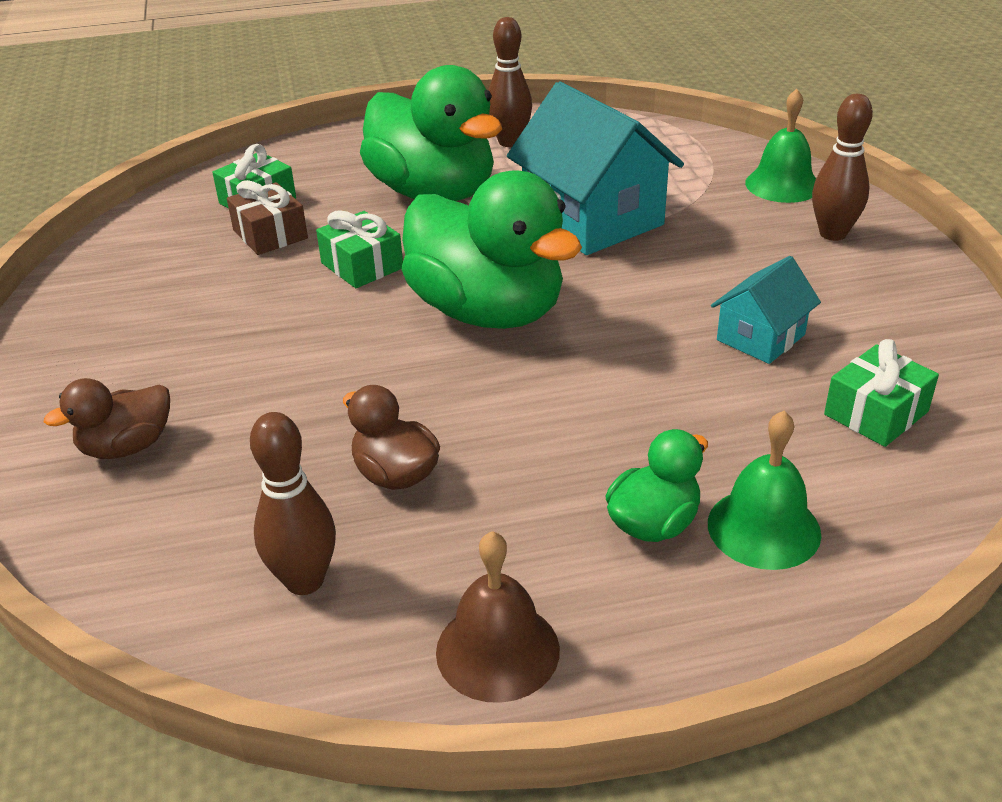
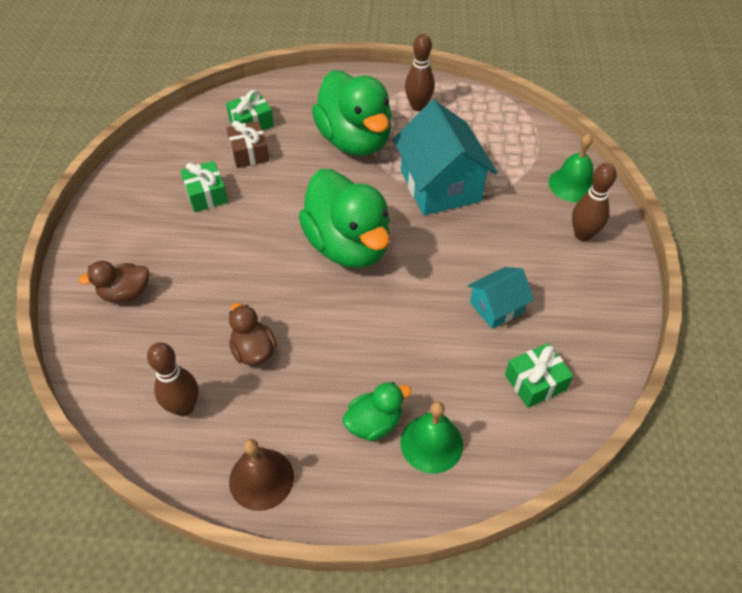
camera: 15 degrees right, 15 degrees up
green gift [316,210,403,288] -> green gift moved to [180,161,228,212]

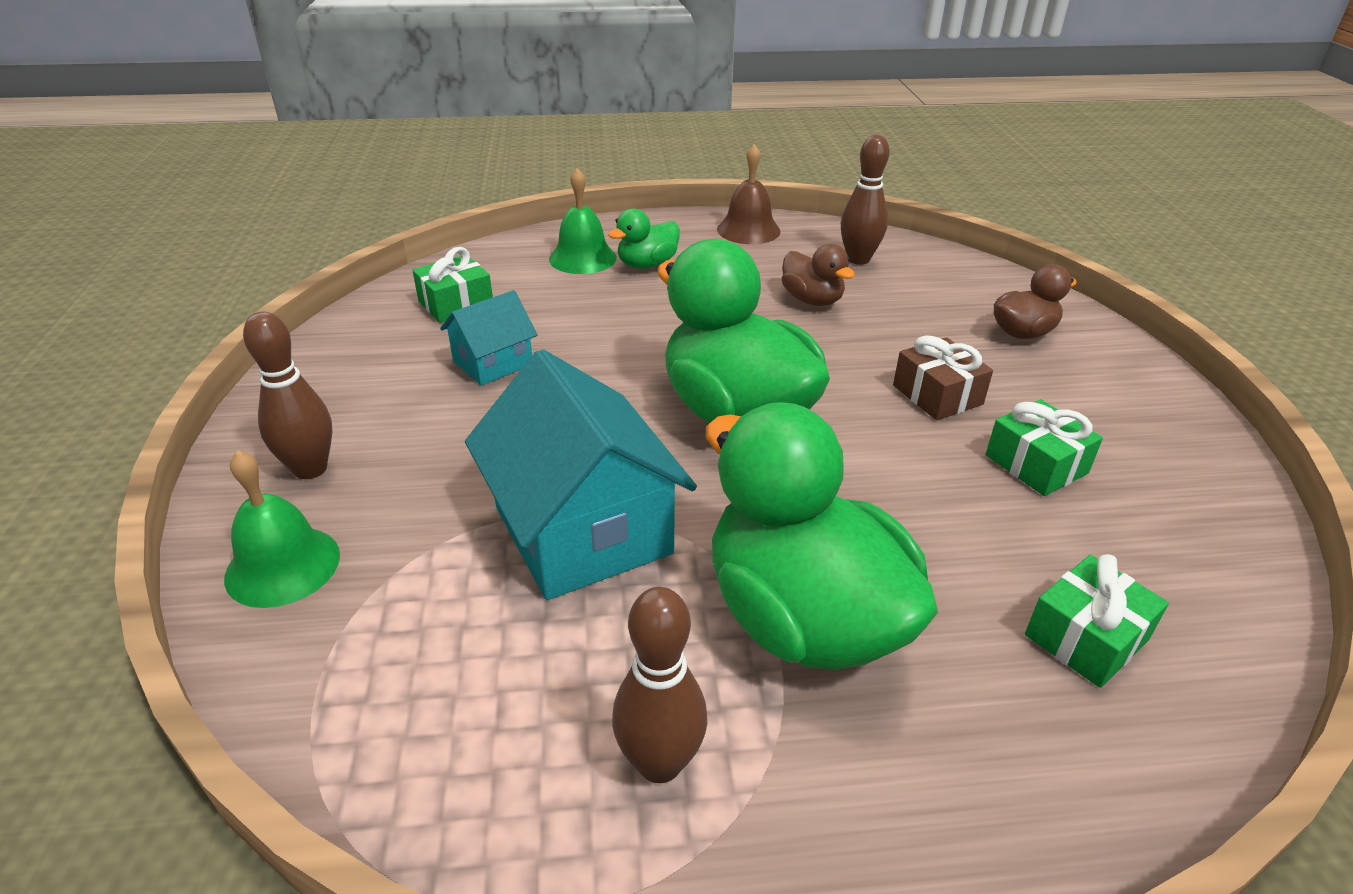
camera: 170 degrees right, 15 degrees down
brown gift [227,121,269,168] -> brown gift moved to [893,335,993,420]

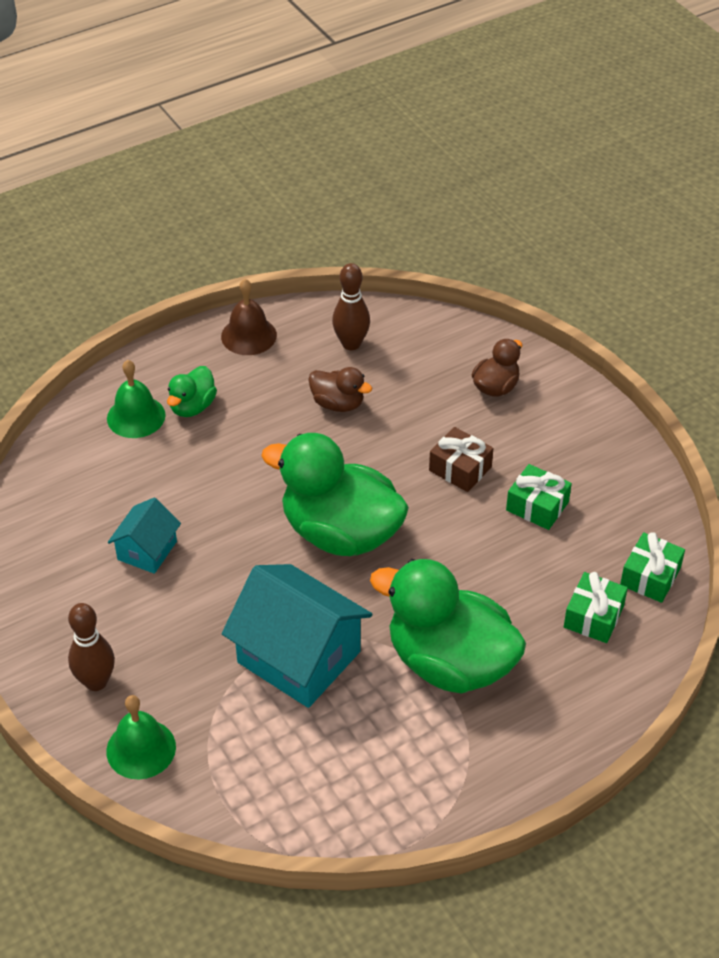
camera: 25 degrees left, 10 degrees up
green gift [412,247,493,323] -> green gift moved to [620,532,685,603]
brown bowling pin [612,587,707,783] -> none

